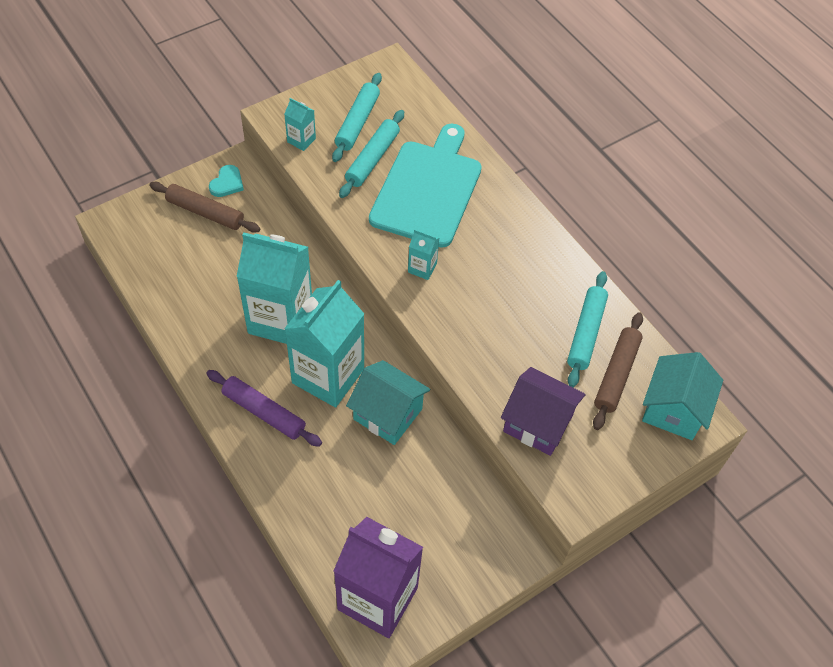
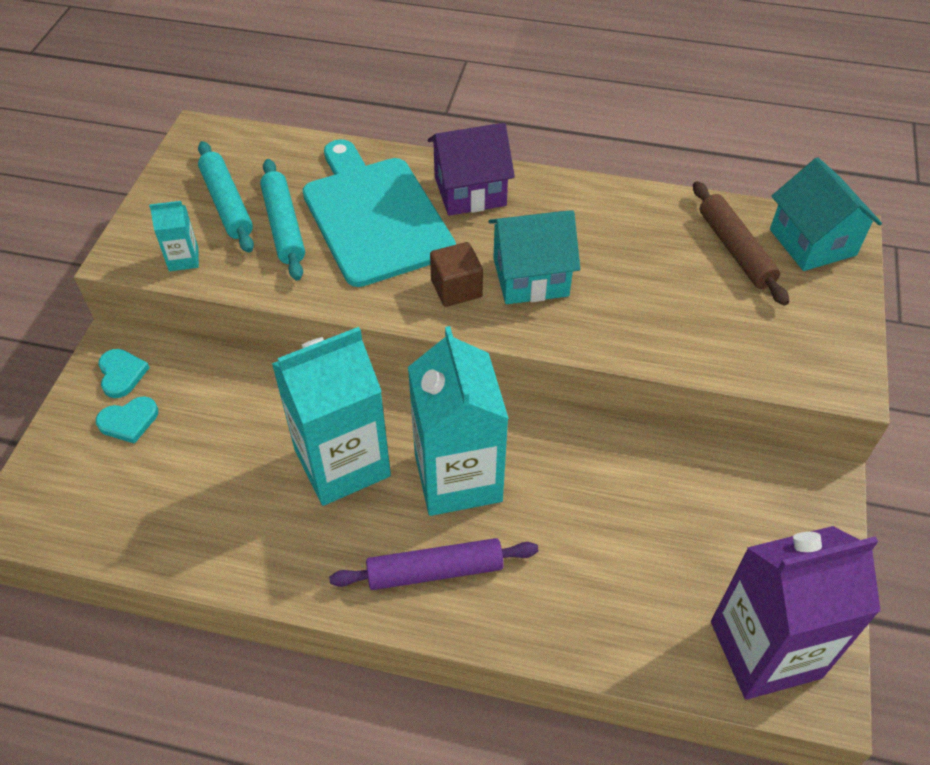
camera: 40 degrees left, 5 degrees down
brown rolling pin [150,182,260,233] -> turquoise heart [96,396,158,444]
turquoise house [346,360,430,445] -> turquoise house moved to [488,210,580,304]
turquoise carton [408,229,439,280] -> brown cube [430,242,483,307]
purple house [501,367,585,456] -> purple house moved to [428,123,515,216]
turquoise rolling pin [567,271,608,387] -> none

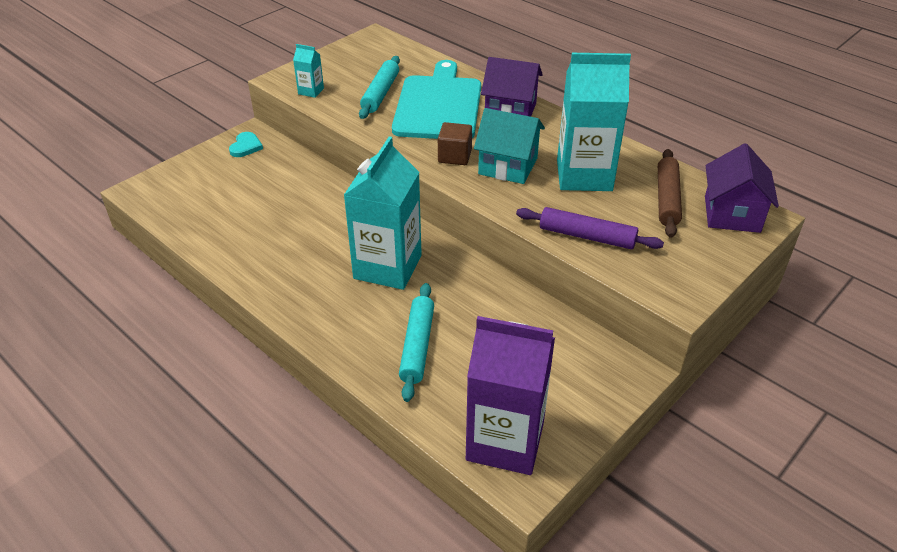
camera: 30 degrees right, 10 degrees down
turquoise heart [96,396,158,444] -> none
turquoise rolling pin [198,141,254,253] -> turquoise rolling pin moved to [399,283,434,402]
turquoise carton [272,327,391,506] -> turquoise carton moved to [557,53,631,191]
purple rolling pin [329,538,538,590] -> purple rolling pin moved to [516,207,664,249]
turquoise house [770,157,882,271] -> purple house [705,143,779,233]

